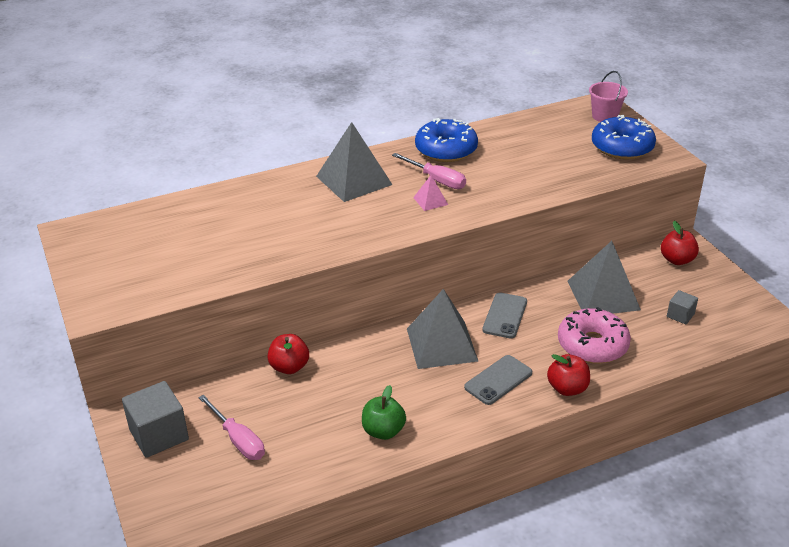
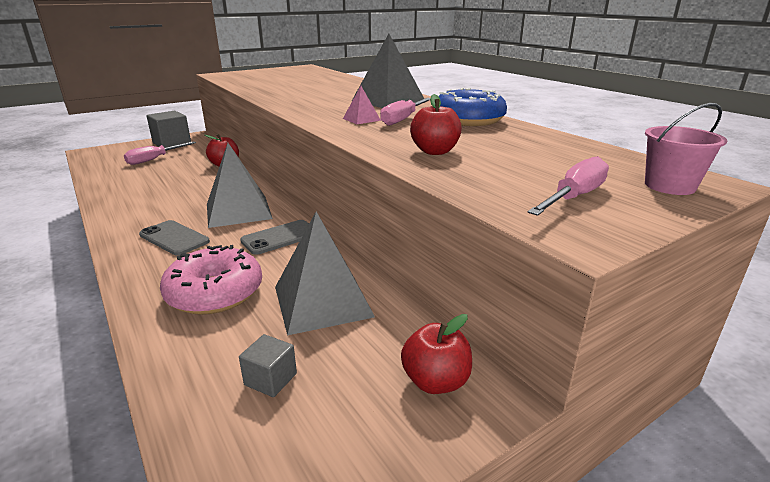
camera: 80 degrees right, 10 degrees down
green apple [362,385,406,440] -> none
grey phone [482,292,527,339] -> grey phone turned 45 degrees counterclockwise [240,220,309,255]
red apple [547,354,590,396] -> red apple moved to [410,94,462,155]
blue donut [592,115,656,160] -> pink screwdriver [528,156,609,216]

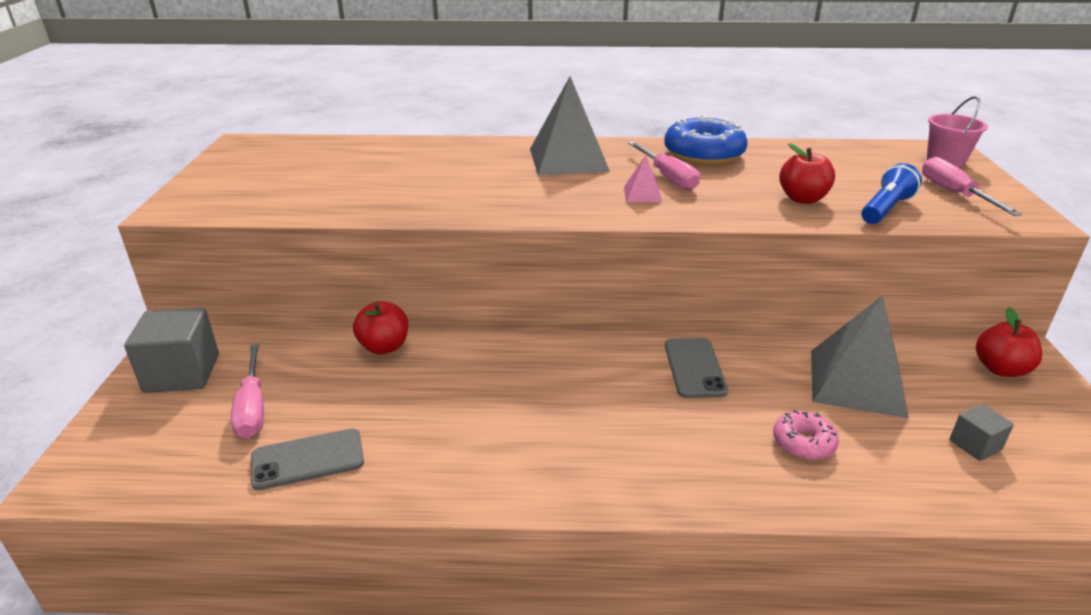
camera: 55 degrees left, 5 degrees up
grey phone [139,220,210,256] -> grey phone moved to [251,429,364,490]
pink donut [160,245,262,315] -> pink donut [773,410,839,460], size x0.55
grey pyramid [207,143,273,228] -> none
none -> blue flashlight [861,163,922,224]

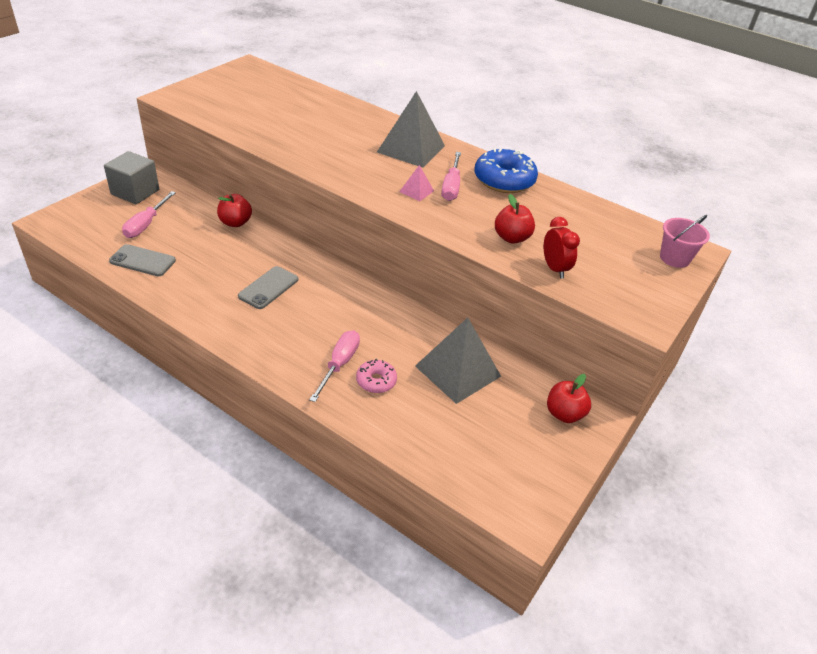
camera: 30 degrees right, 10 degrees up
grey phone [665,338,728,398] -> grey phone moved to [238,266,298,309]
blue flashlight [861,163,922,224] -> red clock [544,217,580,279]
pink screwdriver [922,157,1022,216] -> pink screwdriver moved to [309,330,360,402]
grey cube [949,404,1014,461] -> none

